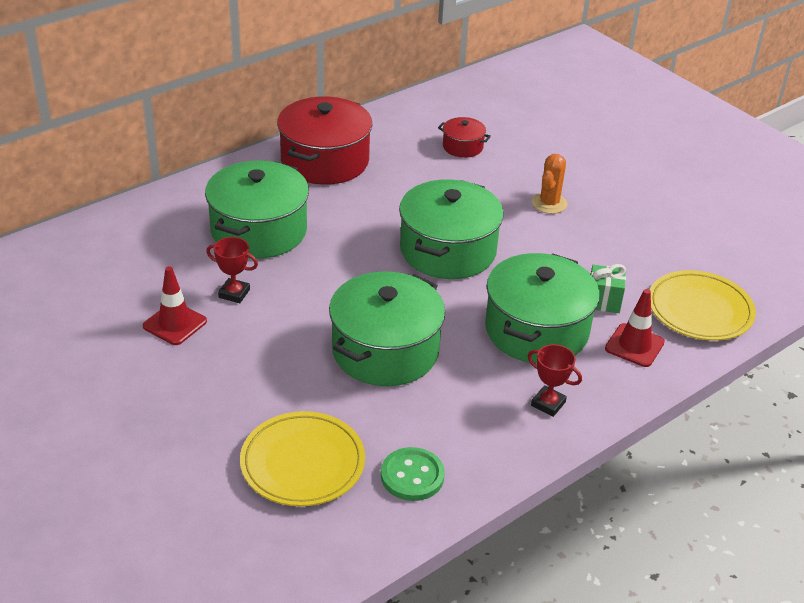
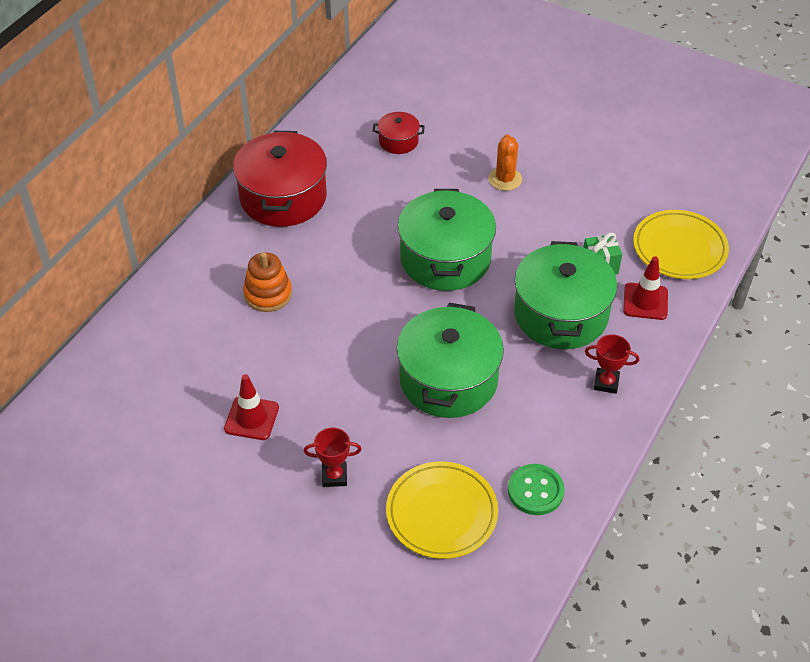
camera: 20 degrees left, 10 degrees up
green pot [205,161,309,259] -> orange stacking toy [243,252,292,312]
red trophy [206,237,258,303] -> red trophy moved to [304,428,362,487]

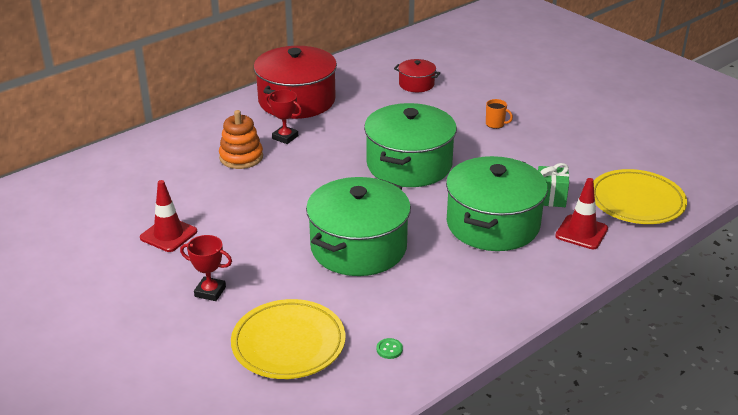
camera: 20 degrees right, 15 degrees down
orange cactus [488,134,522,191] -> orange mug [486,99,513,129]
green button [508,464,565,515] -> green button [377,338,403,359], size x0.45
red trophy [585,334,639,394] -> red trophy moved to [265,89,302,144]

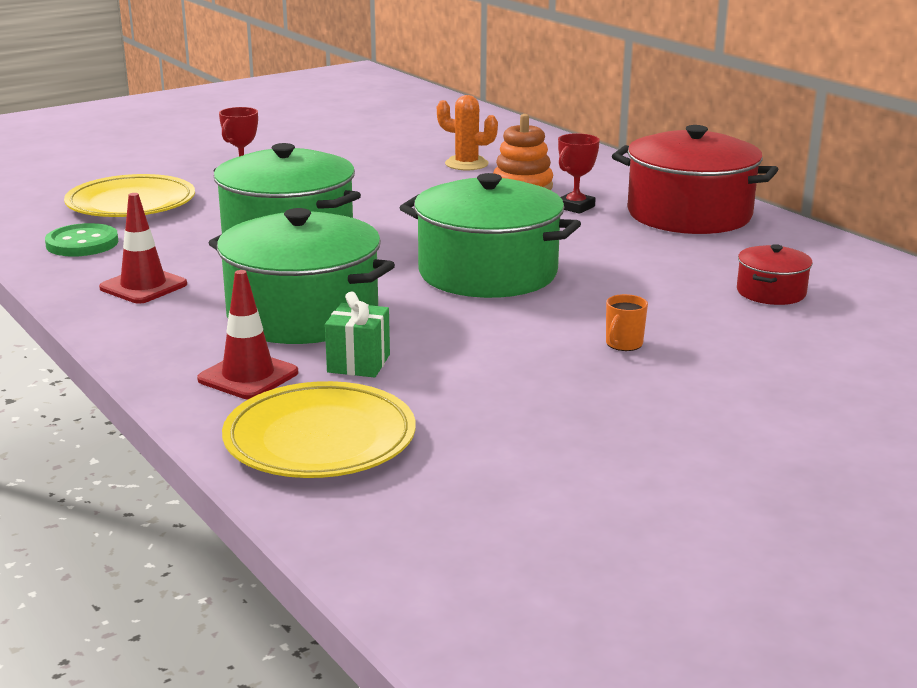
camera: 95 degrees right, 10 degrees down
red traffic cone [140,180,197,252] -> red traffic cone moved to [99,193,187,304]
green button [377,338,403,359] -> green button [45,223,118,257], size x2.22
none -> orange cactus [437,95,498,170]

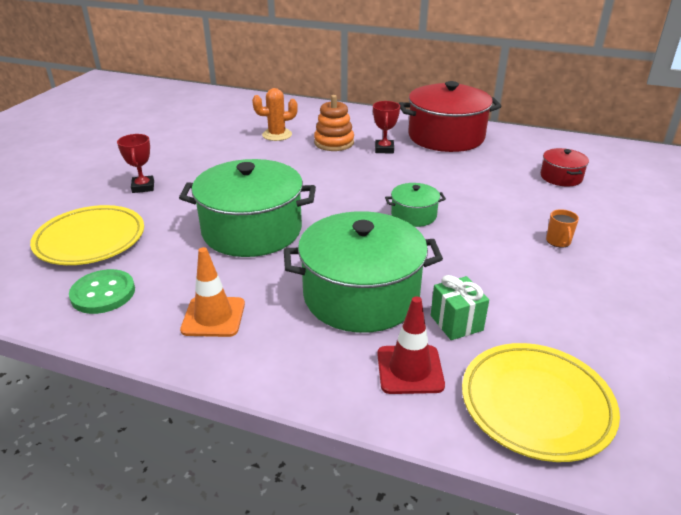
camera: 35 degrees left, 10 degrees up
red traffic cone [99,193,187,304] -> orange traffic cone [180,247,245,337]
green pot [399,173,581,298] -> green pot [385,183,446,227], size x0.47

